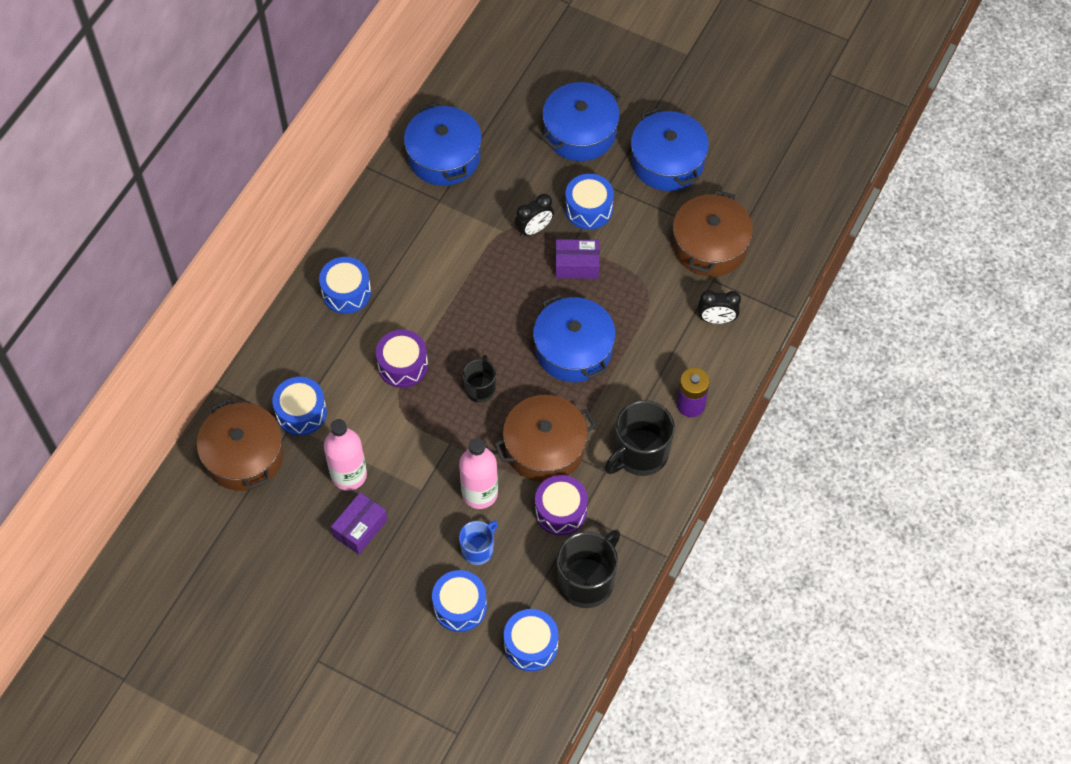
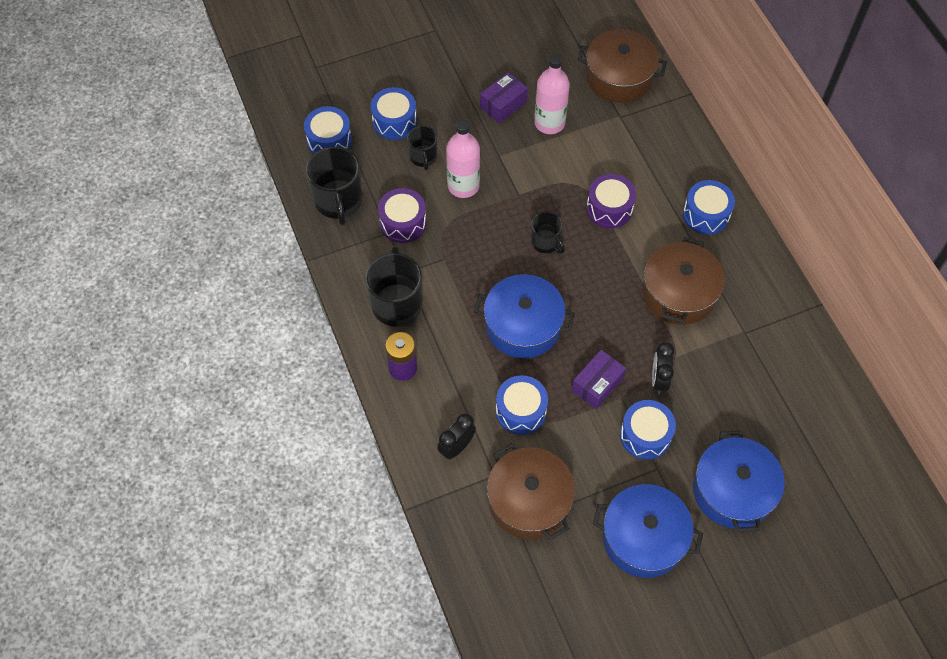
camera: 130 degrees right, 0 degrees up
blue drum [272,377,327,436] -> blue drum moved to [496,375,548,435]
purple box [331,492,388,555] -> purple box turned 60 degrees clockwise [480,72,528,124]
blue pot [404,102,482,186] -> none
blue mug [459,521,498,565] -> black mug [407,126,437,170]
brown pot [494,395,596,482] -> brown pot moved to [642,237,725,325]

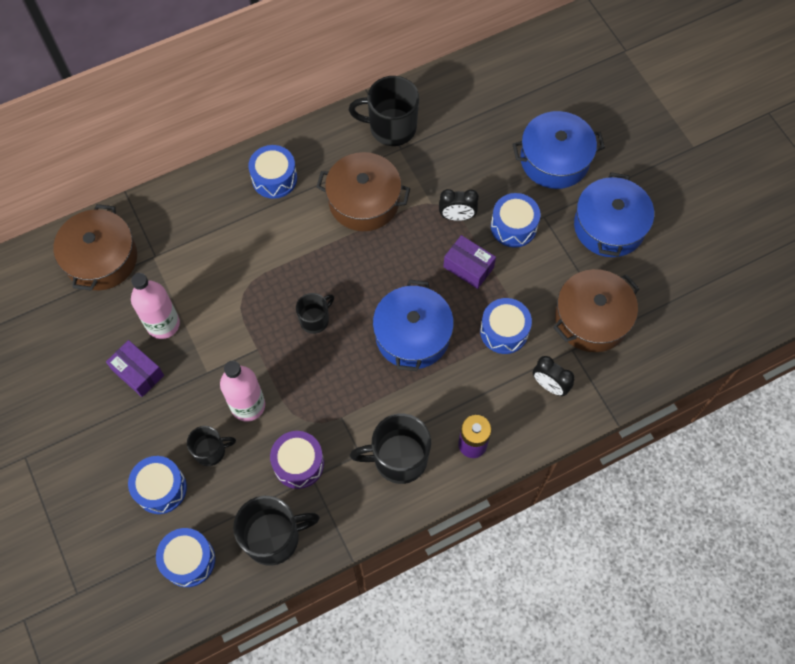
camera: 95 degrees left, 5 degrees up
purple drum [587,174,636,228] -> none
none -> black mug [349,76,419,146]

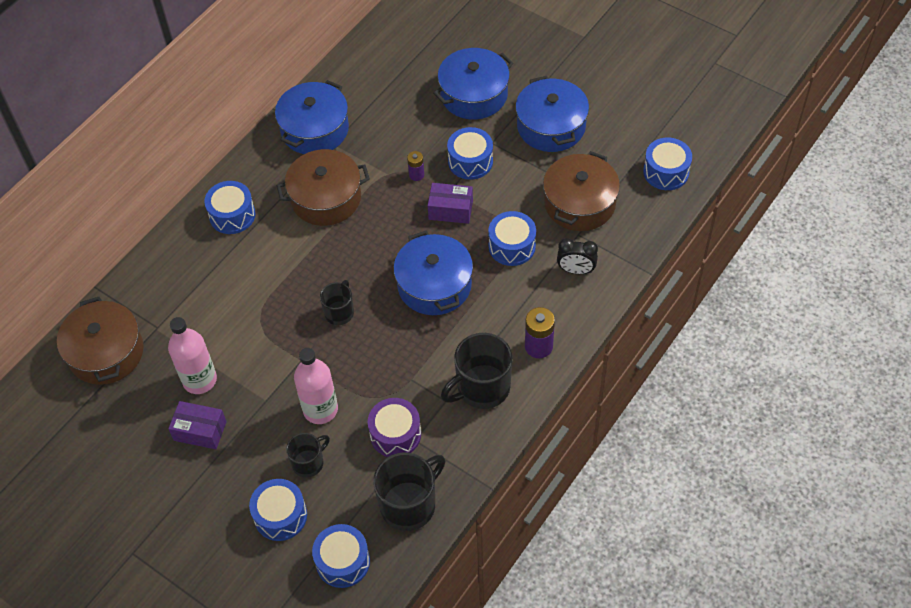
camera: 25 degrees left, 10 degrees down
black mug [349,76,419,146] -> blue pot [275,80,349,154]
black clock [439,189,479,221] -> purple battery [407,151,424,181]
none -> blue drum [643,138,692,190]

